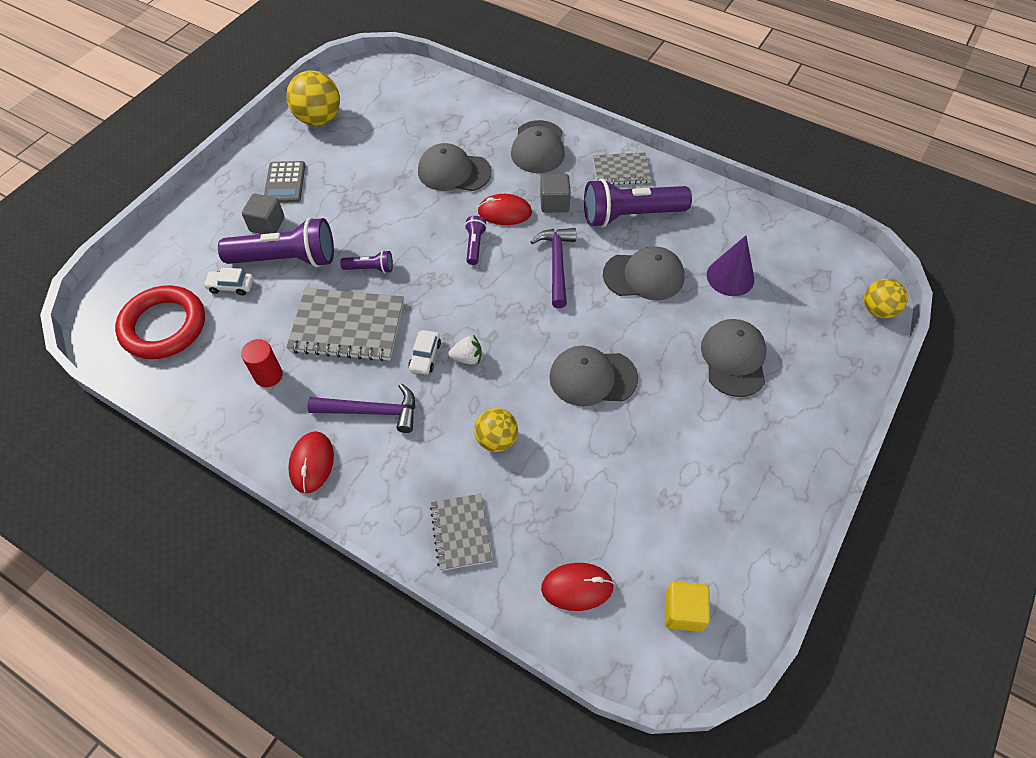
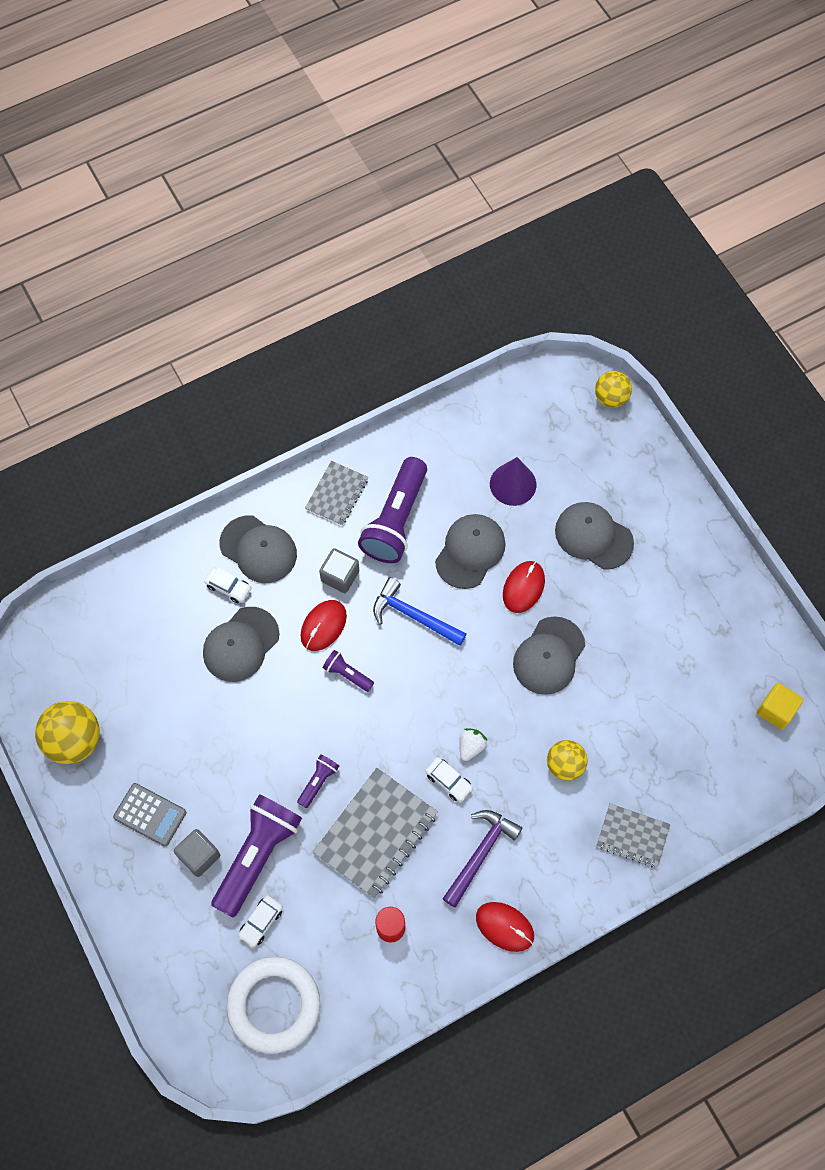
camera: 60 degrees left, 10 degrees up
red ring [115,285,205,359] -> white ring [227,957,320,1054]
purple hammer [530,228,576,308] -> blue hammer [373,577,467,646]
red mouse [541,563,614,611] -> red mouse moved to [503,561,545,613]
none -> white car [204,567,252,603]

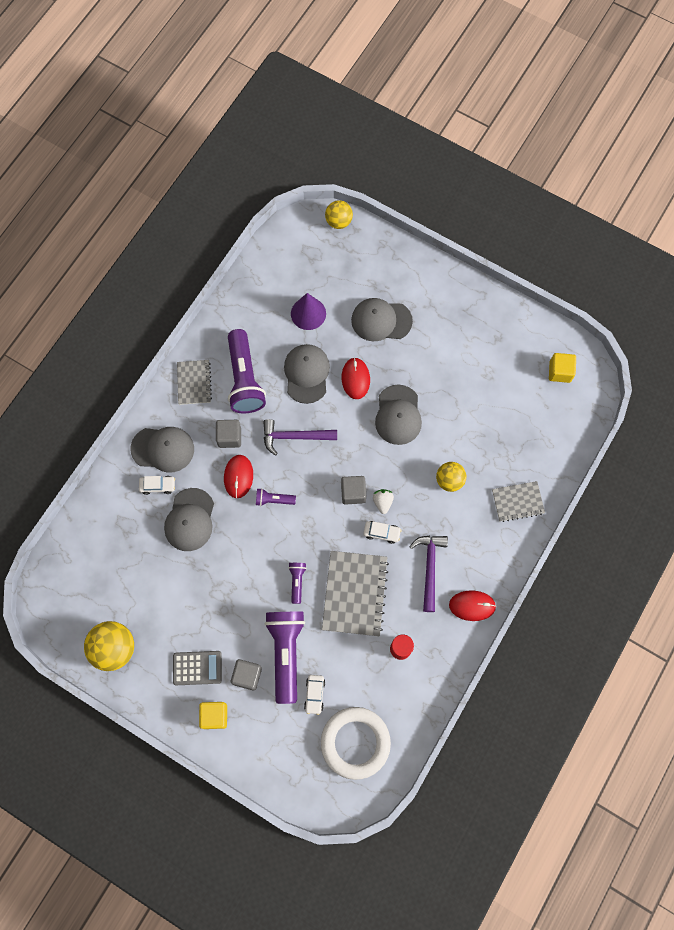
camera: 30 degrees left, 5 degrees up
blue hammer [373,577,467,646] -> purple hammer [263,419,337,456]
none -> yellow cube [199,702,227,729]
none -> grey cube [341,476,366,505]

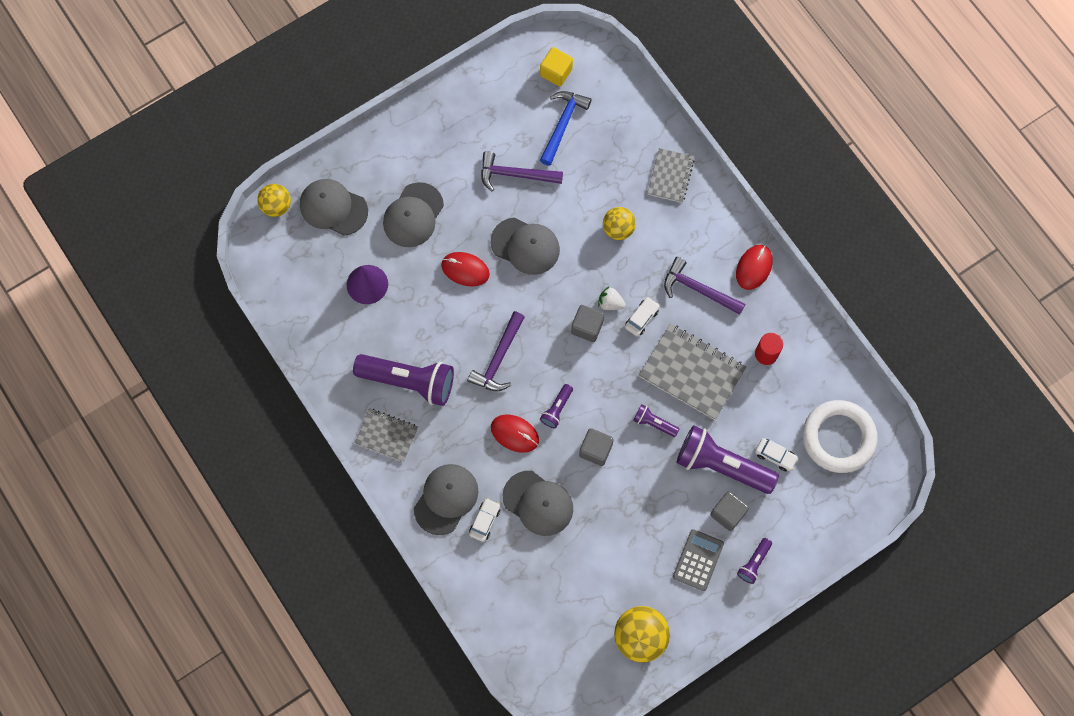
camera: 65 degrees left, 0 degrees up
yellow cube [199,702,227,729] -> purple flashlight [737,538,772,584]
grey cube [216,420,241,448] -> grey cube moved to [579,428,614,466]
grey cap [284,344,330,404] -> grey cap moved to [300,179,368,235]
none -> purple hammer [481,151,563,191]
none -> blue hammer [540,91,591,166]

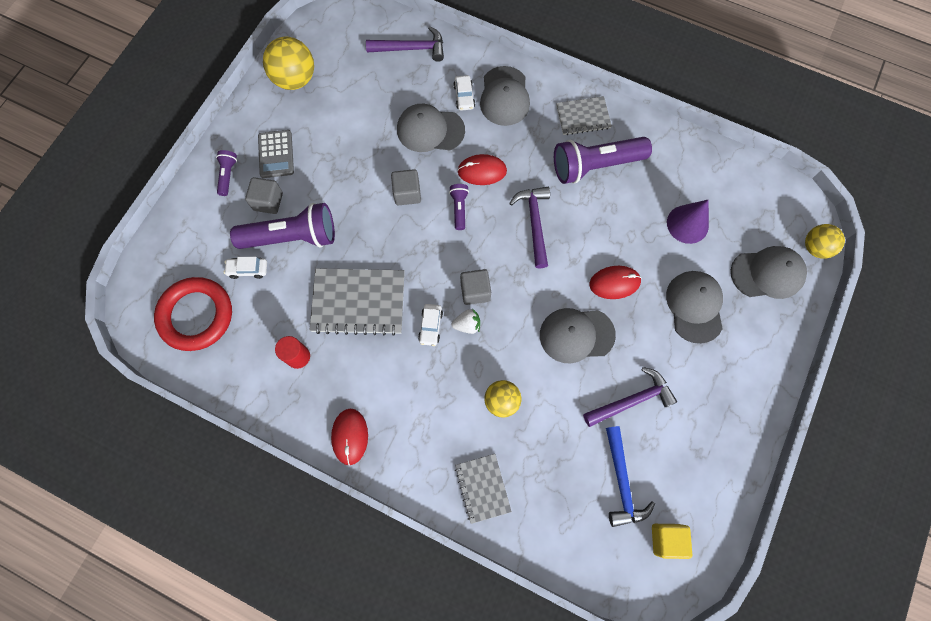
camera: 150 degrees right, 0 degrees up
purple flashlight [633,404,679,437] -> none
purple hammer [664,257,745,315] -> purple hammer moved to [366,26,444,62]
white ring [803,400,878,473] -> red ring [154,277,232,351]

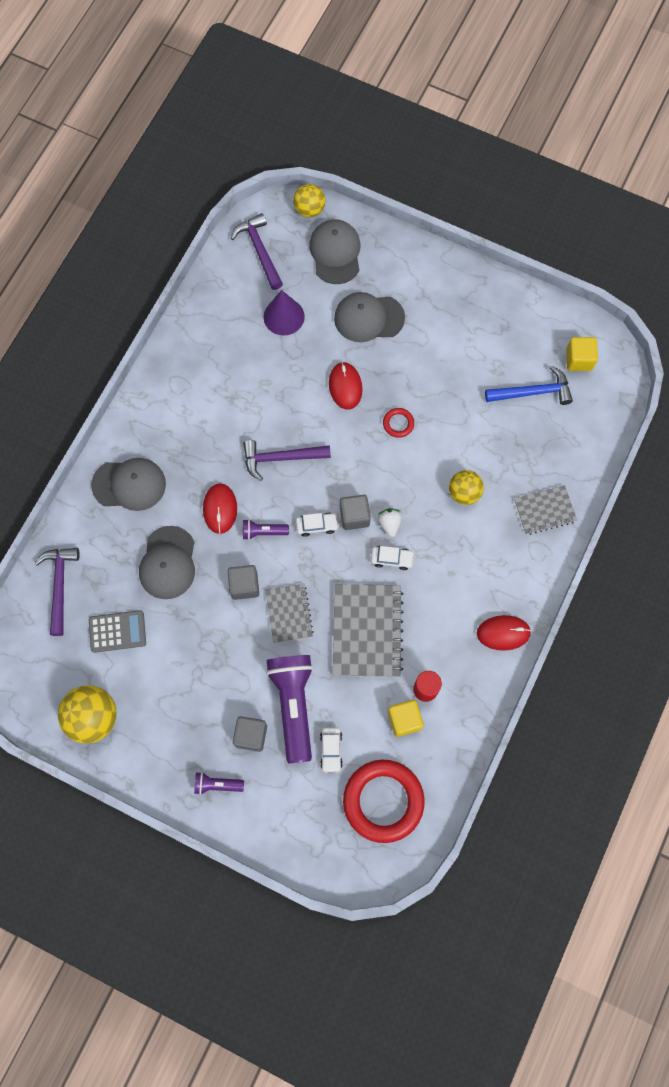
camera: 90 degrees left, 0 degrees up
grey calculator [258,130,294,178] -> grey calculator moved to [89,610,146,653]
white car [453,75,475,111] -> white car moved to [296,513,339,537]
grey cap [540,308,616,363] -> red ring [383,408,414,438]
purple flashlight [554,137,652,184] -> none
grey notebook [556,96,612,135] -> grey notebook moved to [265,584,313,643]
purple hammer [583,367,677,427] -> purple hammer moved to [231,213,283,290]
none -> yellow cube [388,700,424,737]

